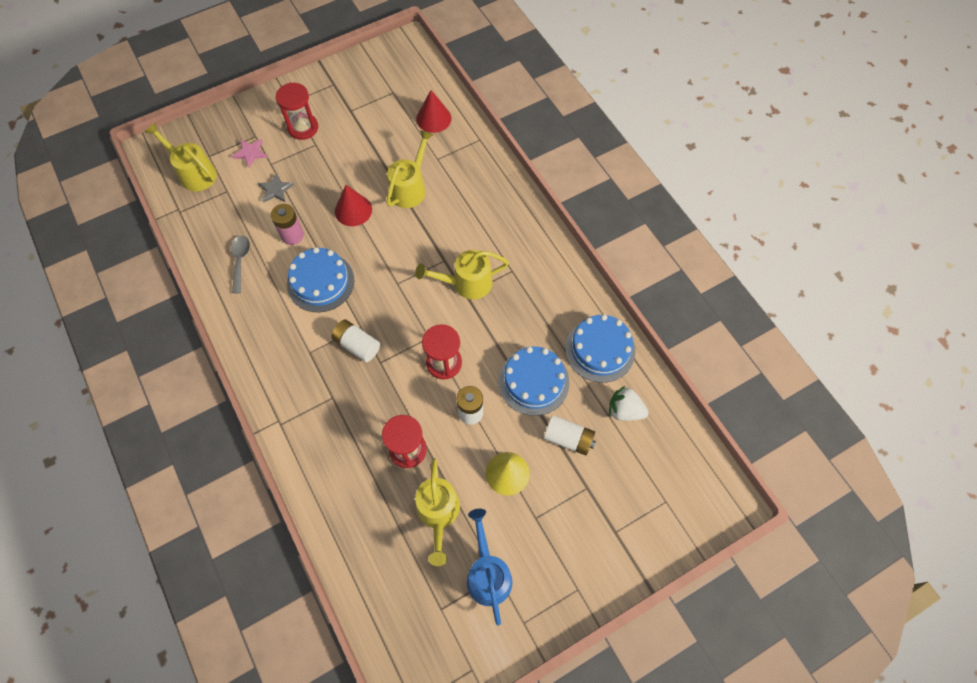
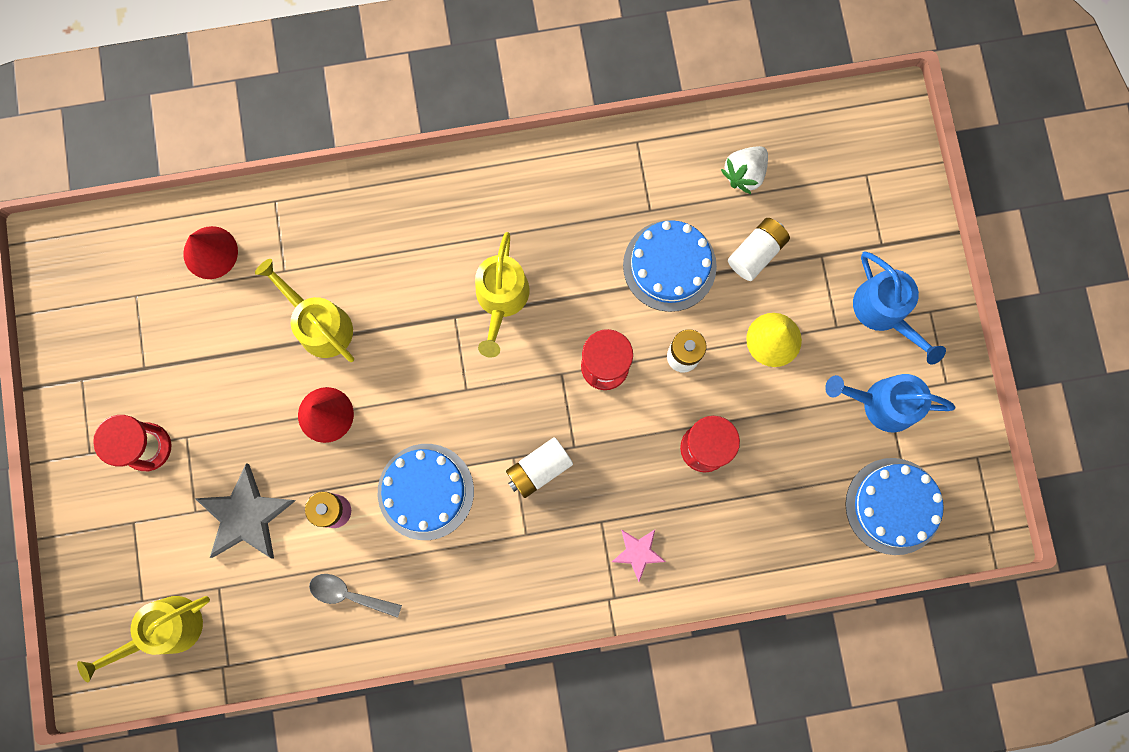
camera: 70 degrees left, 15 degrees up
pink star [232,139,268,168] -> pink star moved to [612,529,666,582]
grey star [258,173,294,203] -> grey star [195,463,296,559], size x1.81
yellow watering can [415,458,460,566] -> none
blue cake [565,314,635,383] -> blue cake moved to [845,458,944,555]
none -> blue watering can [853,251,946,365]

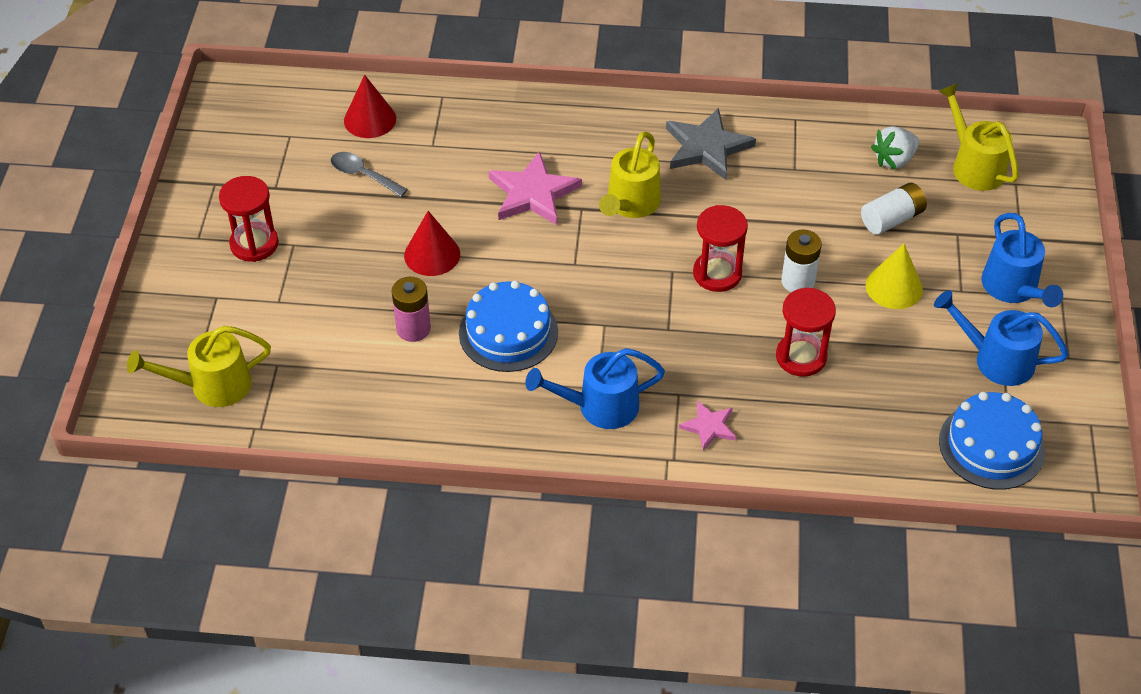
camera: 15 degrees right, 30 degrees down
grey star [195,463,296,559] -> grey star moved to [666,108,756,180]
yellow watering can [255,259,354,362] -> yellow watering can moved to [939,83,1019,191]
grey spoon [309,574,402,618] -> grey spoon moved to [331,152,408,197]
white battery [506,437,573,498] -> none
blue cake [623,220,717,312] -> none
none -> pink star [489,151,582,225]
none -> blue watering can [525,348,665,429]

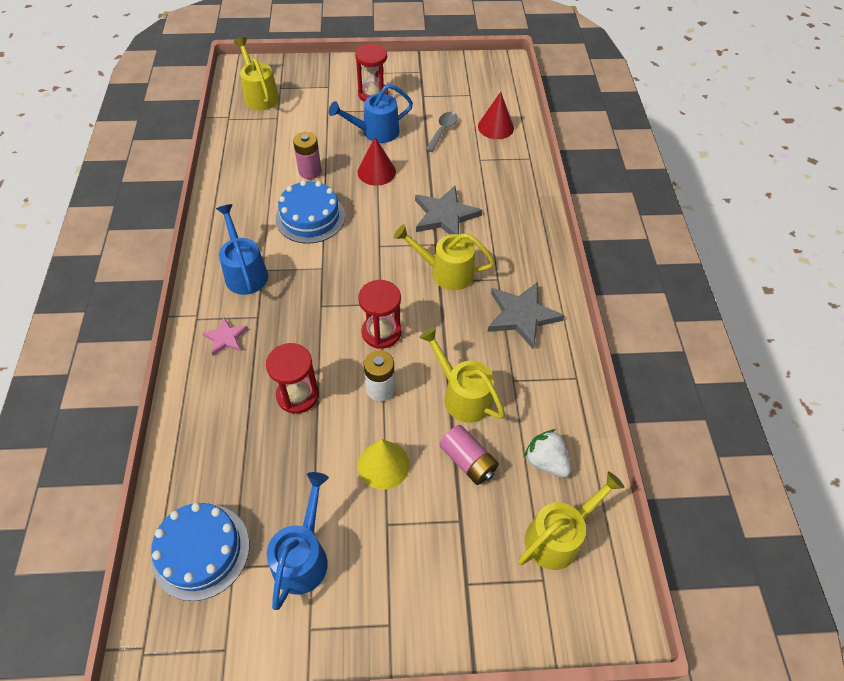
camera: 80 degrees right, 5 degrees up
pink star [489,151,582,225] -> grey star [415,186,483,235]
white battery [861,183,927,235] -> pink battery [439,425,499,485]
blue watering can [981,213,1063,307] -> blue watering can moved to [329,84,413,143]
none -> yellow watering can [419,328,505,423]

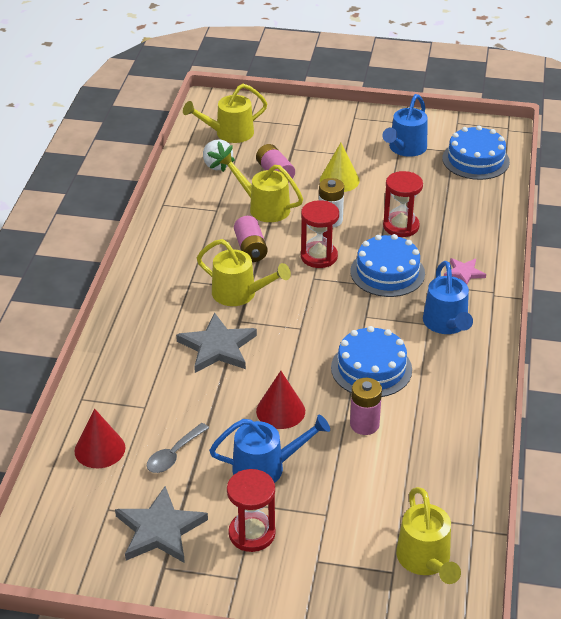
camera: 165 degrees left, 15 degrees down
yellow watering can [419,328,505,423] -> yellow watering can turned 150 degrees clockwise [219,153,303,222]
grey star [487,282,565,349] -> grey star moved to [115,486,208,563]
none -> pink battery [234,216,268,262]
none -> blue cake [350,234,425,297]

